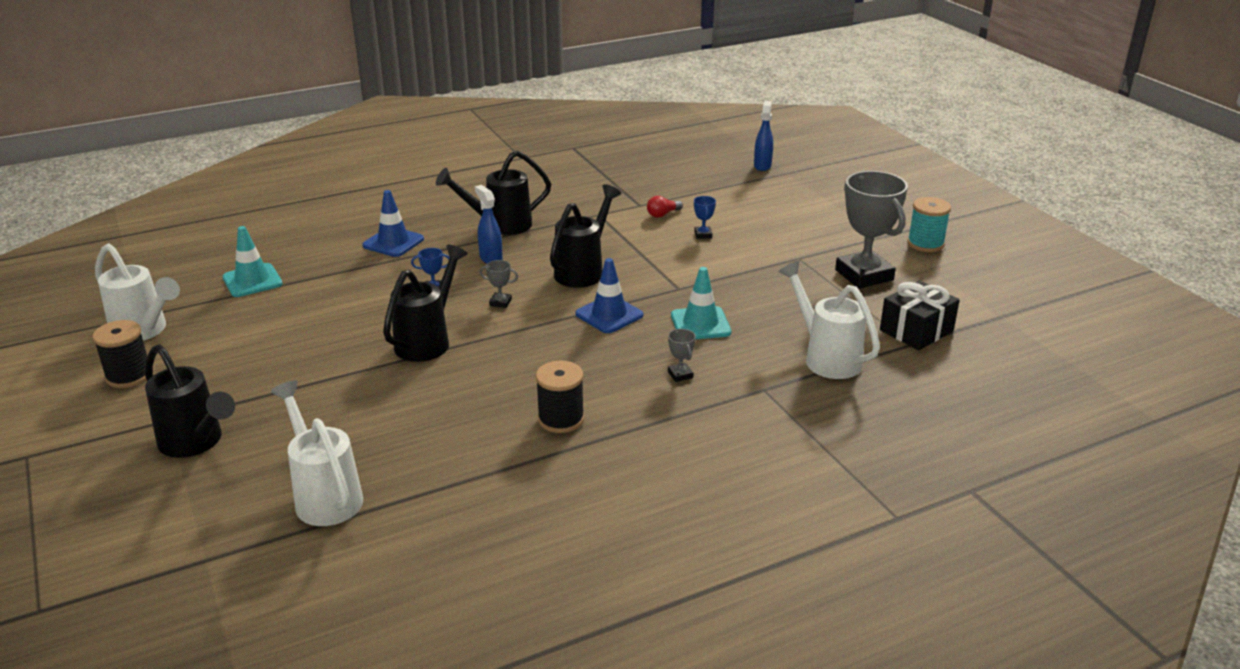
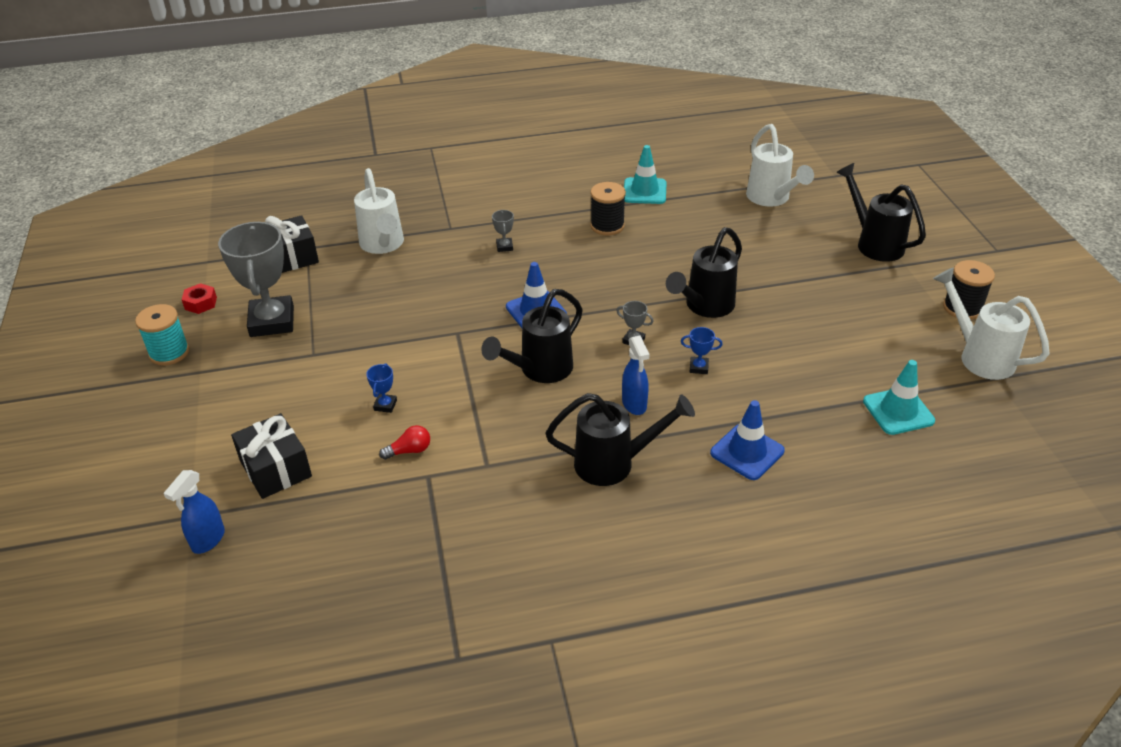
camera: 165 degrees left, 10 degrees up
turquoise traffic cone [671,267,731,339] -> turquoise traffic cone moved to [624,145,666,204]
none -> red nut [182,283,217,314]
none -> black gift [231,413,312,499]

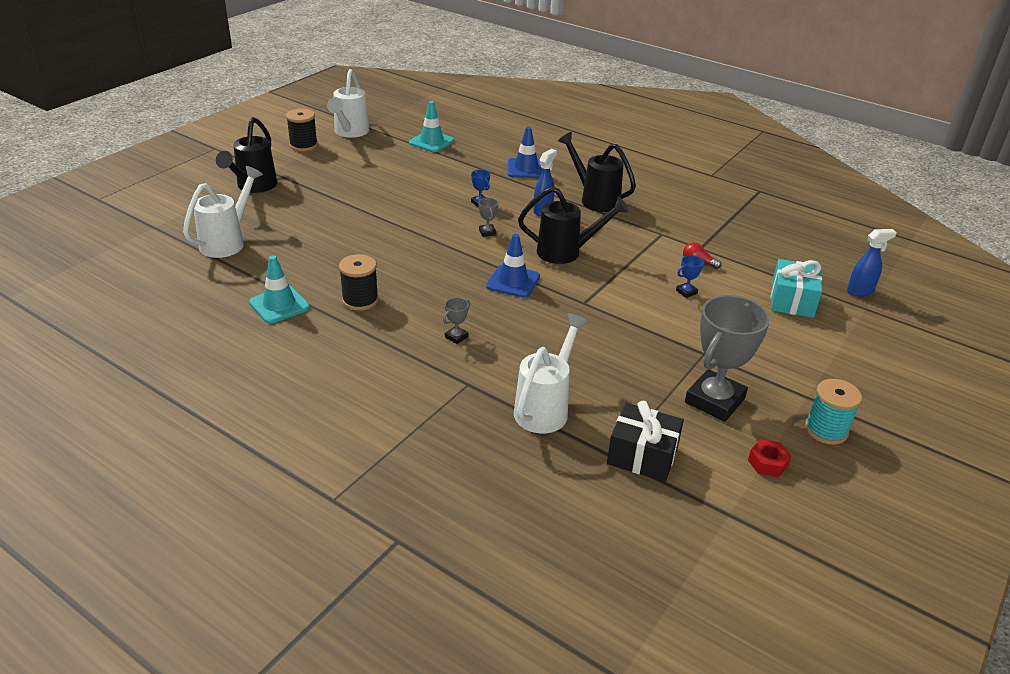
camera: 135 degrees left, 5 degrees down
black gift [231,413,312,499] -> turquoise gift [771,259,822,318]
black watering can [666,227,742,318] -> none

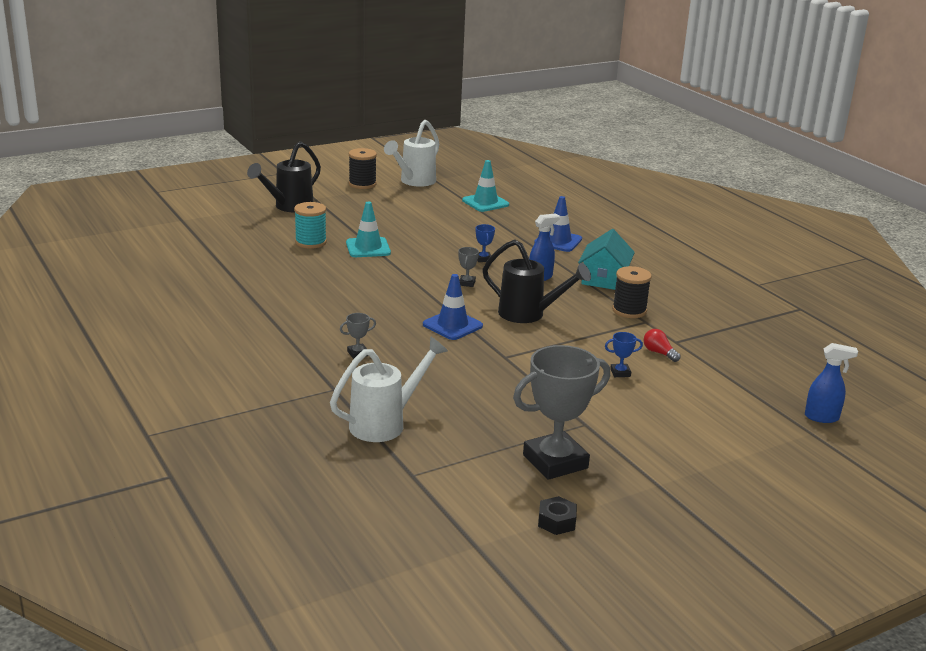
camera: 25 degrees right, 10 degrees down
white watering can [183,166,263,258] -> none
turquoise traffic cone [249,255,310,324] -> turquoise traffic cone moved to [346,202,391,257]
black spool [339,254,379,311] -> black spool moved to [612,266,652,318]
black watering can [558,132,636,212] -> turquoise house [578,229,635,290]
black gift [607,401,684,482] -> none
red nut [748,439,792,477] -> black nut [538,496,577,535]
turquoise gift [771,259,822,318] -> none
turquoise spool [805,379,862,445] -> turquoise spool moved to [294,202,327,249]

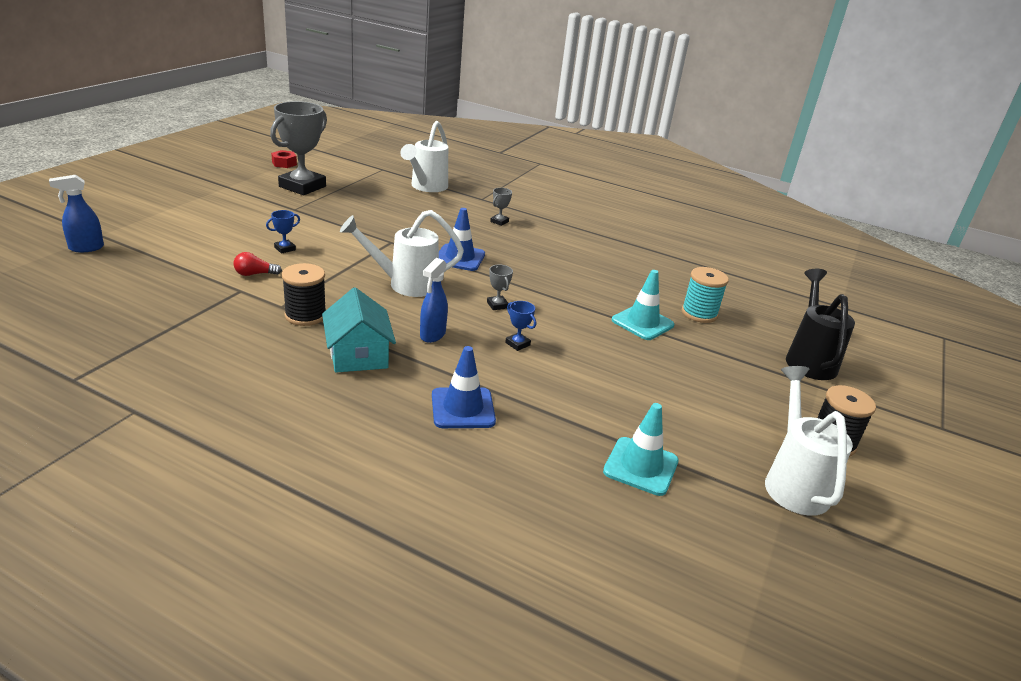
camera: 145 degrees right, 5 degrees up
black watering can [482,240,591,323] -> white watering can [340,210,464,297]
black nut [538,496,577,535] -> red nut [271,150,297,168]
red light bulb [644,329,680,362] -> red light bulb turned 150 degrees clockwise [234,252,282,276]

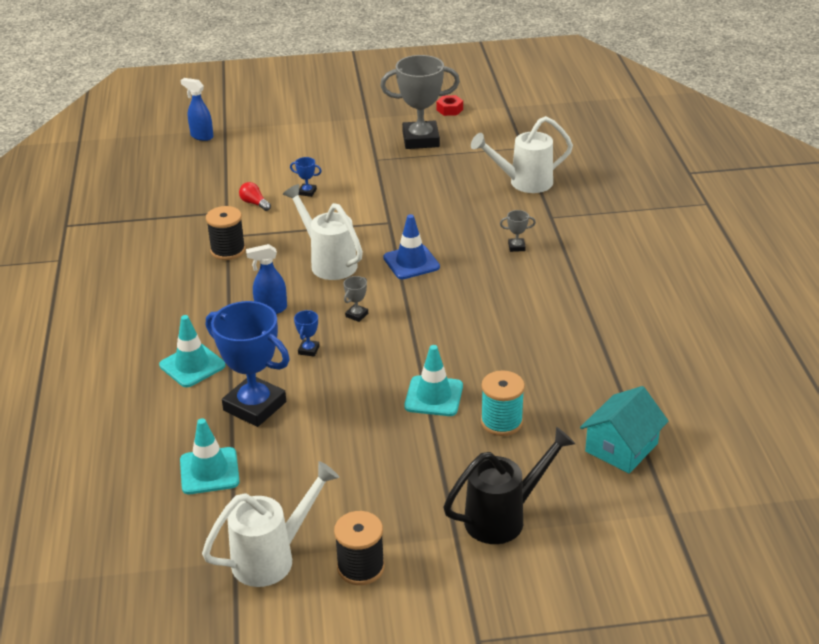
camera: 60 degrees right, 5 degrees up
turquoise house [322,287,396,373] -> turquoise house moved to [580,386,669,474]
blue traffic cone [432,346,496,428] -> turquoise traffic cone [159,315,225,387]
none -> blue trophy [206,301,290,427]

